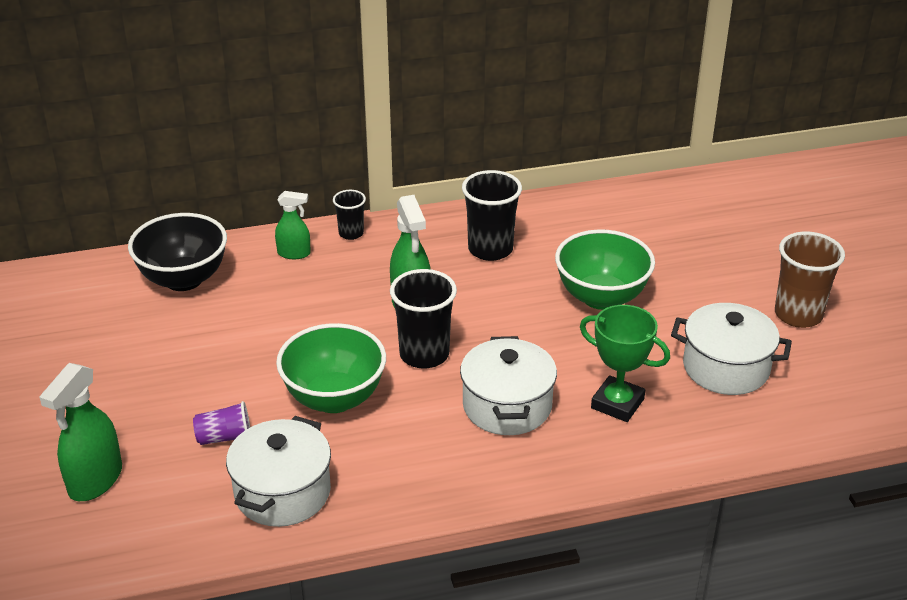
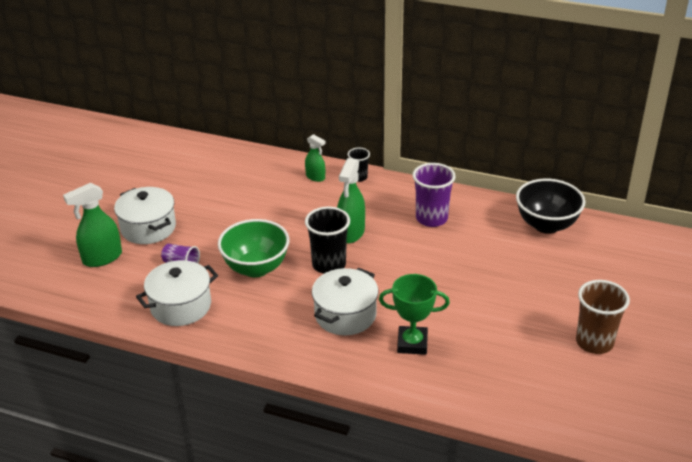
camera: 35 degrees right, 0 degrees up
black bowl [128,213,227,291] -> black bowl moved to [516,178,585,234]
black cup [462,170,522,261] -> purple cup [412,163,456,227]
green bowl [555,229,655,310] -> none
green trophy [580,305,670,422] -> green trophy turned 60 degrees counterclockwise [379,274,450,355]
white pot [671,303,792,395] -> white pot moved to [114,187,176,244]

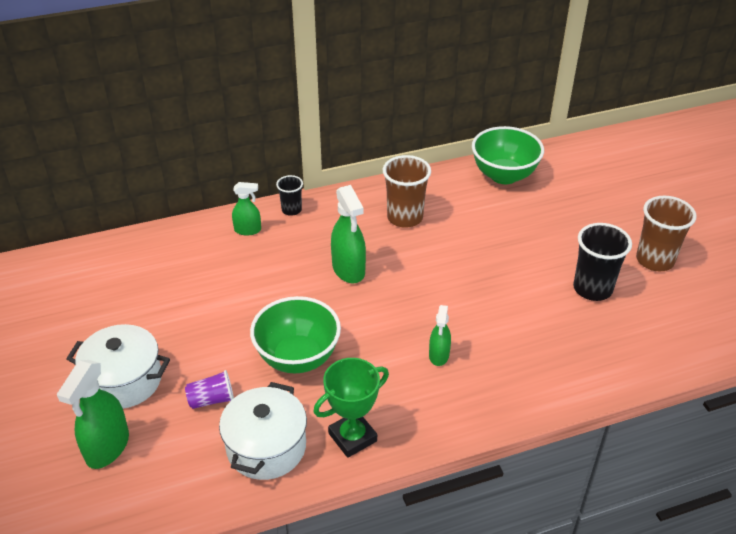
camera: 40 degrees left, 5 degrees up
black cup [305,206,350,274] -> black cup moved to [573,223,632,301]
white pot [312,268,379,335] -> green spray bottle [429,305,451,366]
green trophy [379,274,450,355] -> green trophy moved to [313,358,389,458]
purple cup [412,163,456,227] -> brown cup [383,155,431,228]
black bowl [516,178,585,234] -> green bowl [472,126,544,184]

